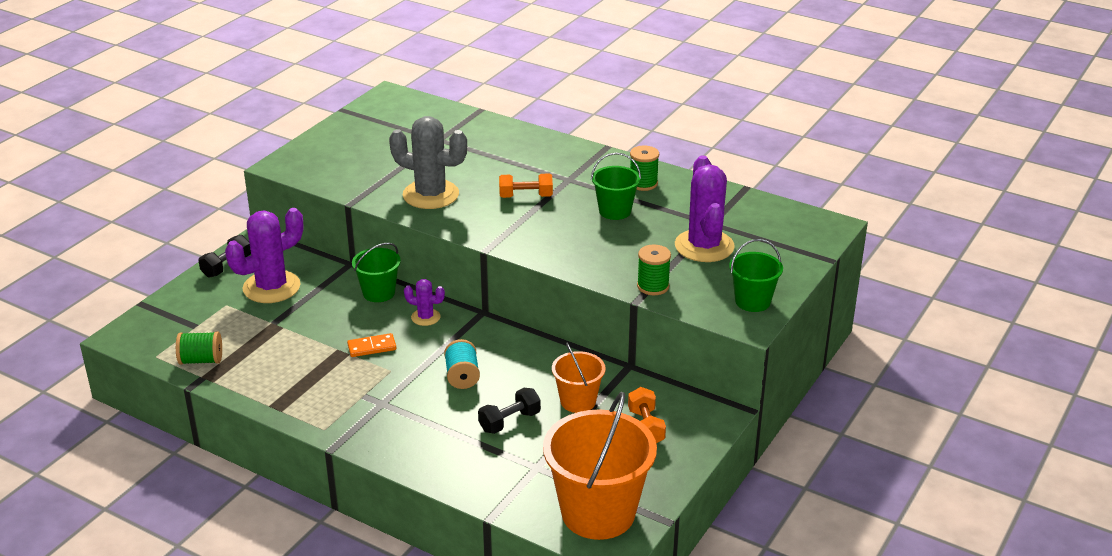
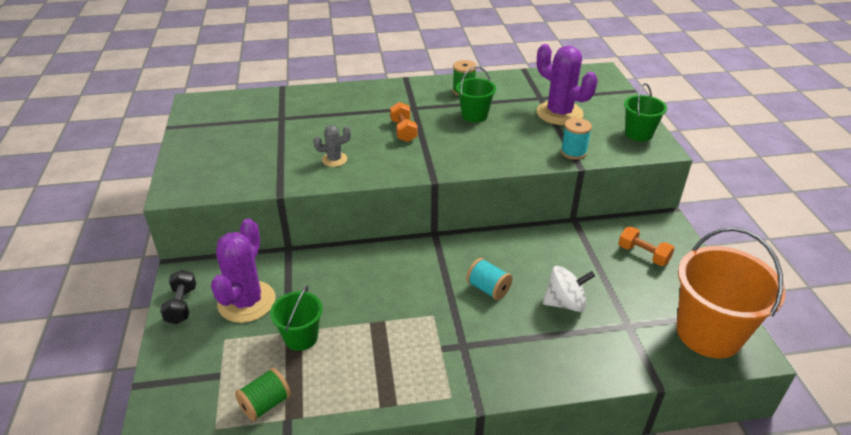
camera: 40 degrees left, 5 degrees up
orange domino [347,333,396,357] -> none
green bucket [352,243,401,302] -> green bucket moved to [270,285,323,351]
grey cactus [389,116,467,209] -> grey cactus [313,125,351,167], size x0.50
purple cactus [404,279,445,326] -> none
black dumbbell [478,388,541,434] -> white spinning top [543,266,595,312]
orange dumbbell [499,174,553,198] -> orange dumbbell turned 60 degrees counterclockwise [390,102,418,142]
orange bucket [552,343,605,413] -> none
green spool [637,245,671,295] -> turquoise spool [561,118,592,160]

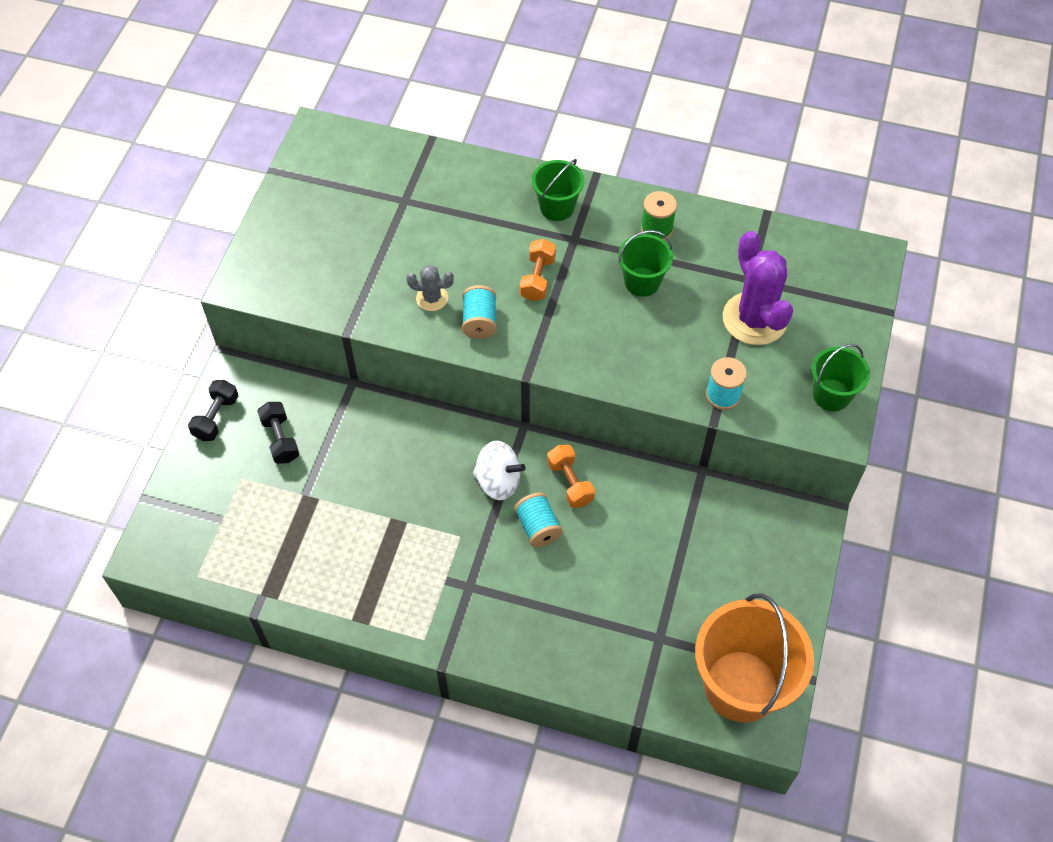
camera: 25 degrees right, 20 degrees up
purple cactus [211,218,275,323] -> black dumbbell [257,402,299,464]
green spool [235,368,291,422] -> none
green bucket [270,285,323,351] -> green bucket moved to [532,159,584,221]
white spinning top [543,266,595,312] -> white spinning top moved to [473,441,526,500]
orange dumbbell [618,227,675,266] -> orange dumbbell moved to [547,444,595,508]
none -> turquoise spool [462,285,496,339]

